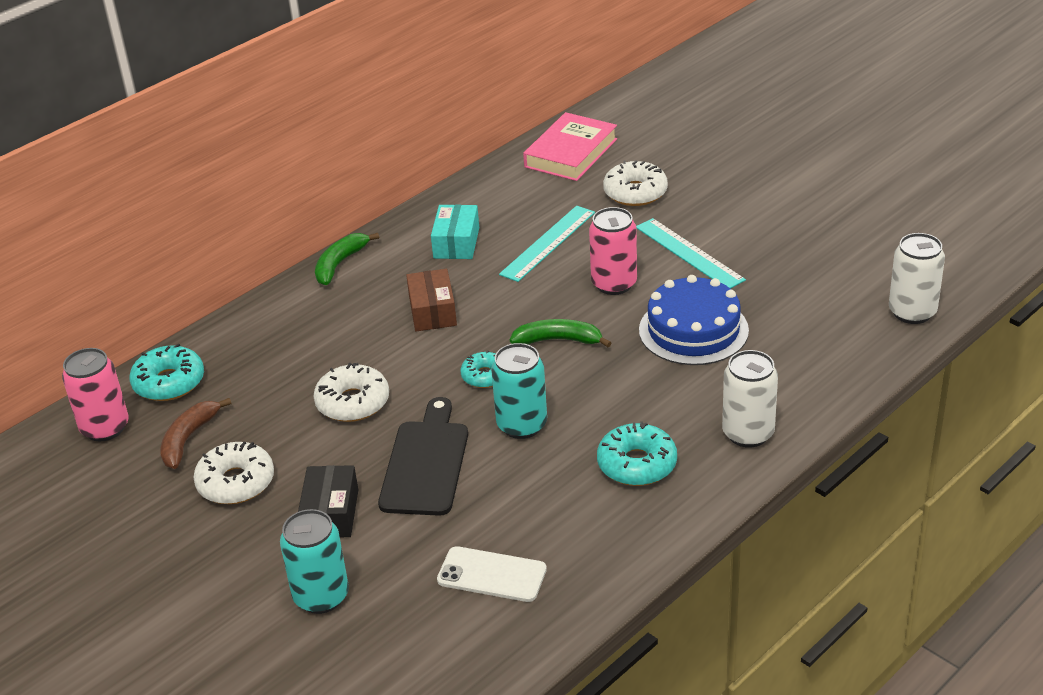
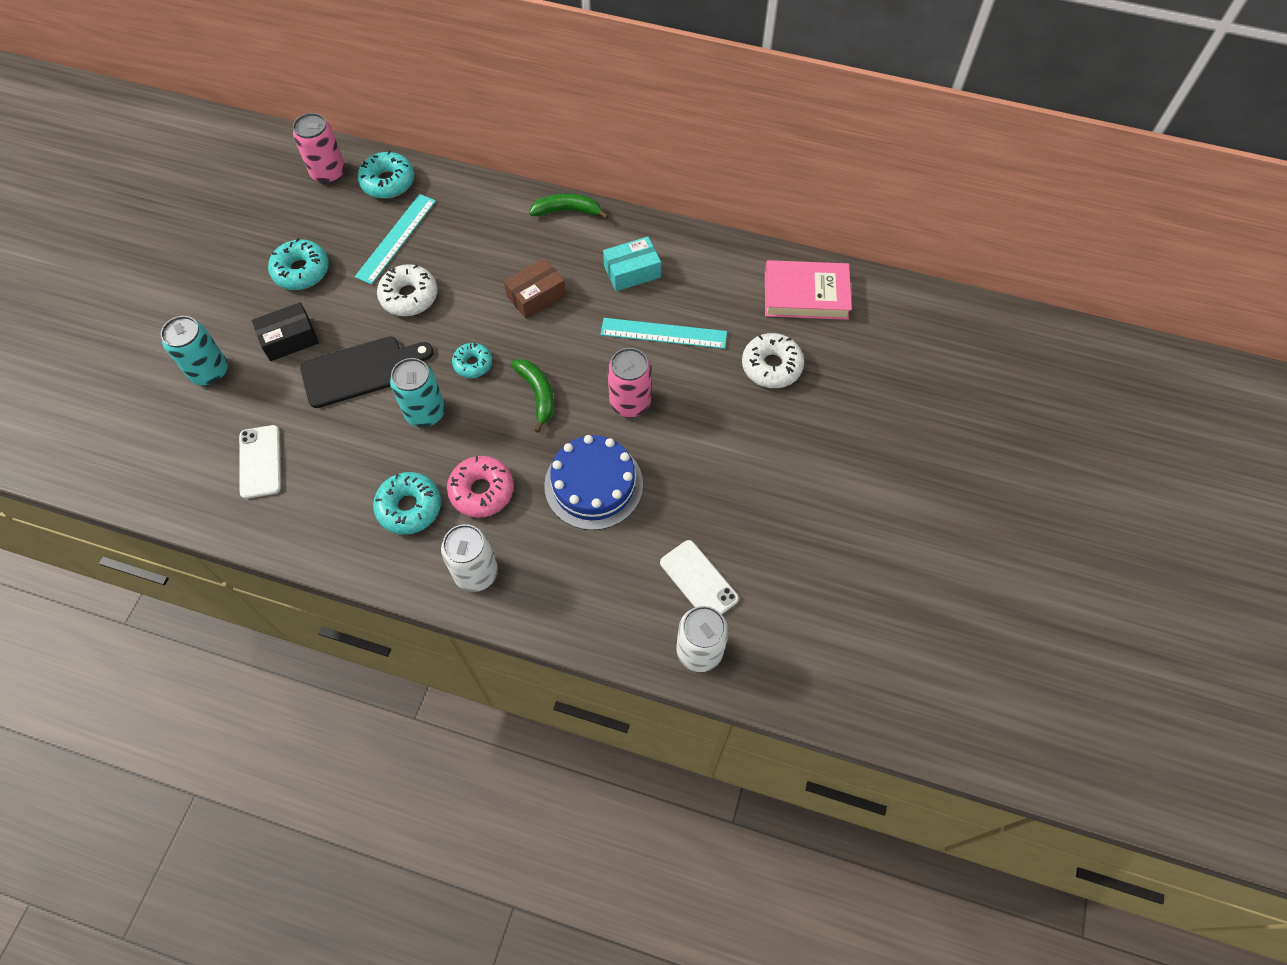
camera: 60 degrees right, 25 degrees up
brown banana [160,398,232,469] -> none
white donut [194,442,274,504] -> turquoise donut [268,238,329,290]
turquoise ruler [636,218,746,289] -> turquoise ruler moved to [355,194,436,284]
none -> pink donut [447,456,514,518]
none -> white phone [660,540,739,614]

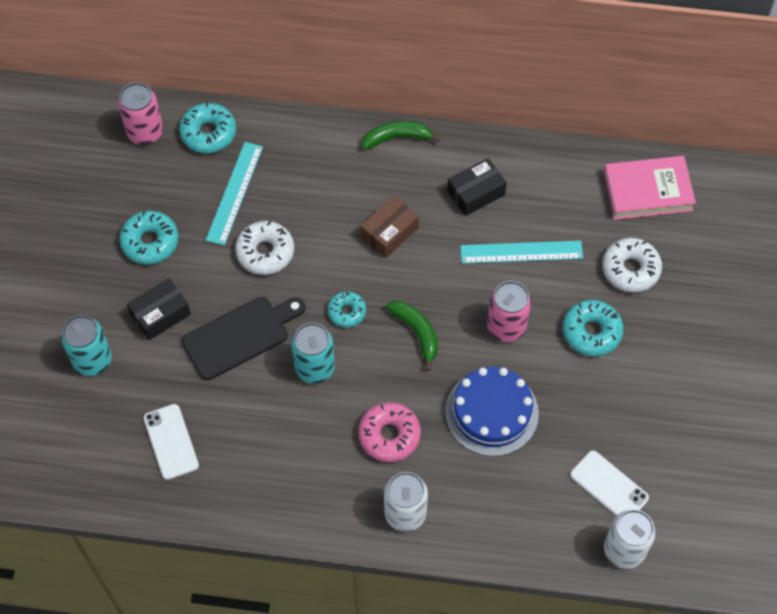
camera: 10 degrees left, 0 degrees up
turquoise donut [373,472,441,535] -> turquoise donut moved to [563,300,623,356]
turquoise box [603,237,661,291] -> black box [447,158,507,216]

